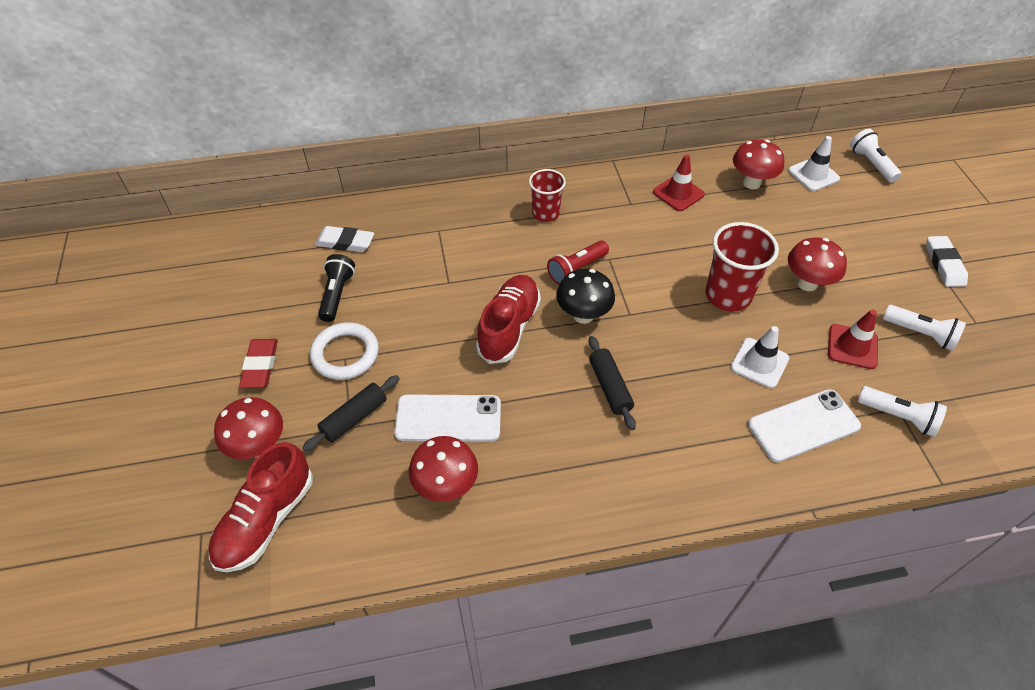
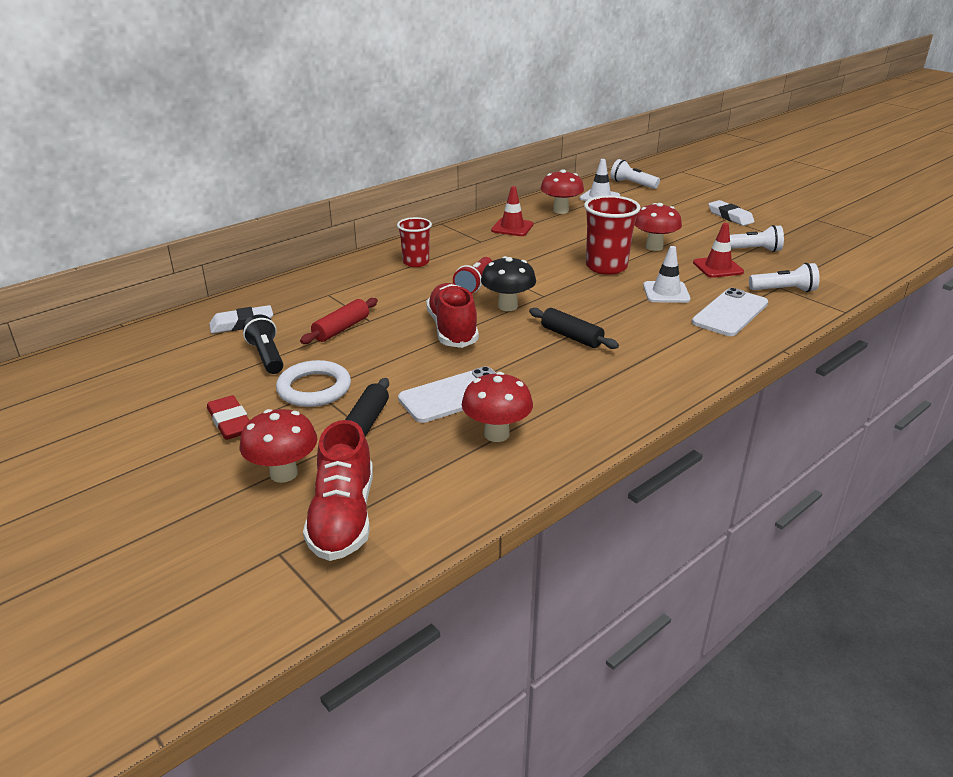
camera: 30 degrees left, 20 degrees down
none -> red rolling pin [300,298,378,344]

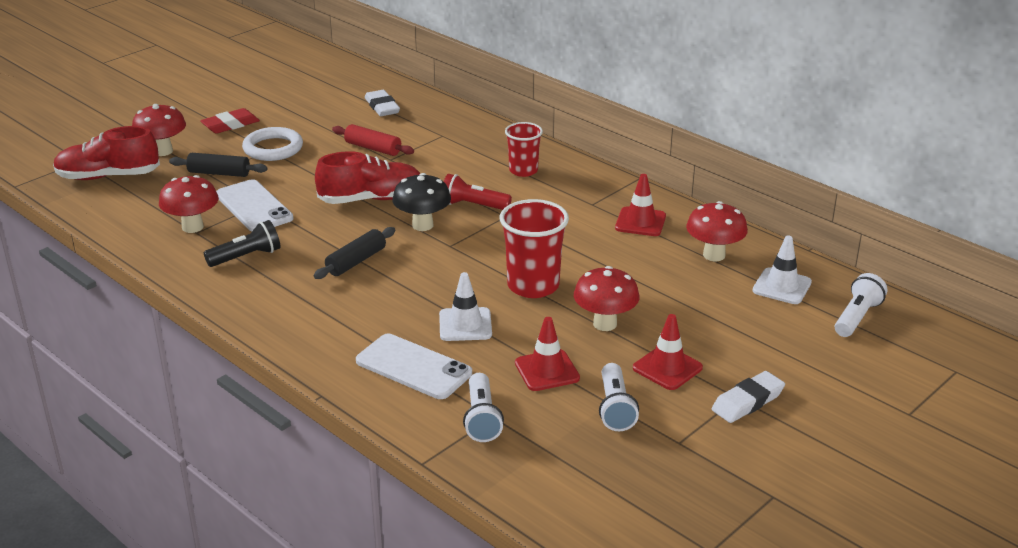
camera: 85 degrees right, 0 degrees up
black flashlight [243,314,283,374] -> black flashlight moved to [204,220,280,267]
none -> red traffic cone [633,314,703,390]

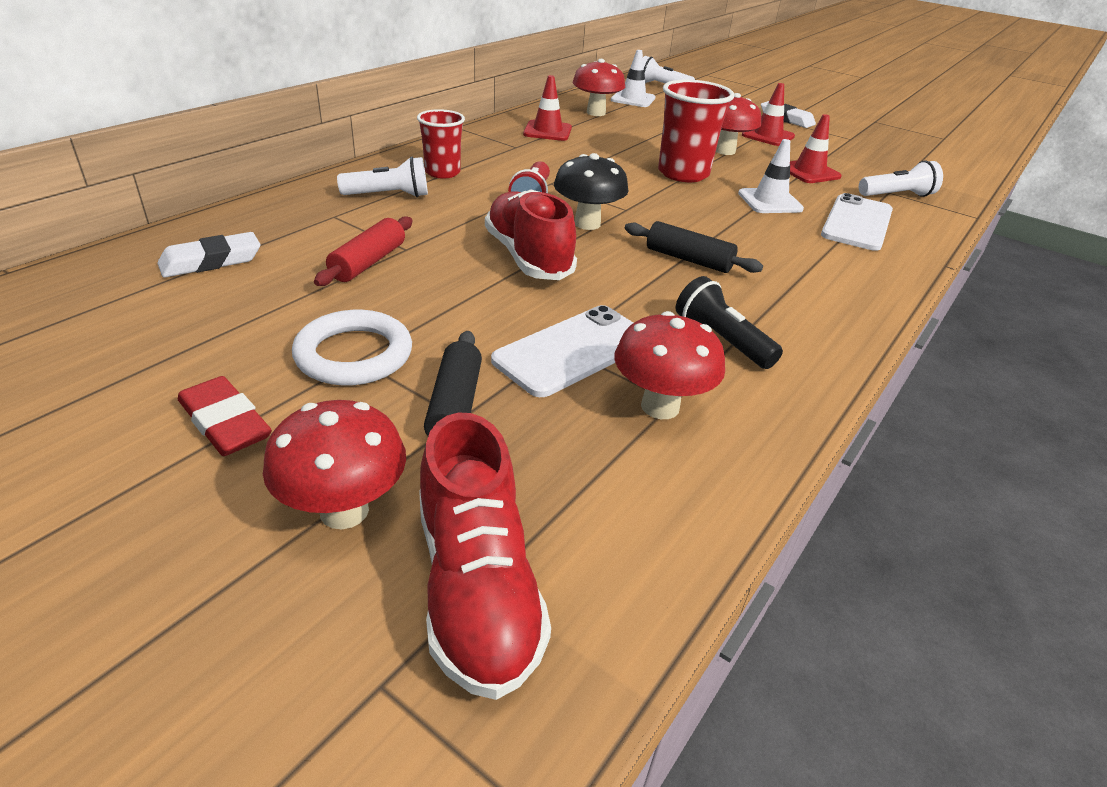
camera: 100 degrees left, 5 degrees up
white flashlight [599,363,639,431] -> white flashlight moved to [337,156,428,197]

